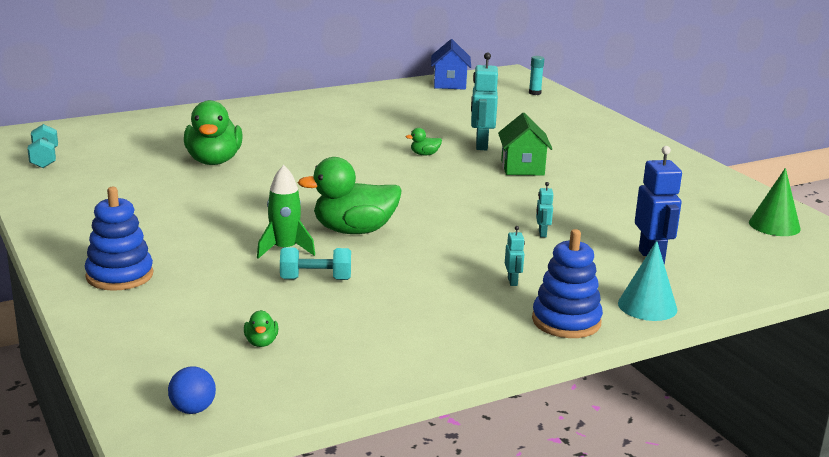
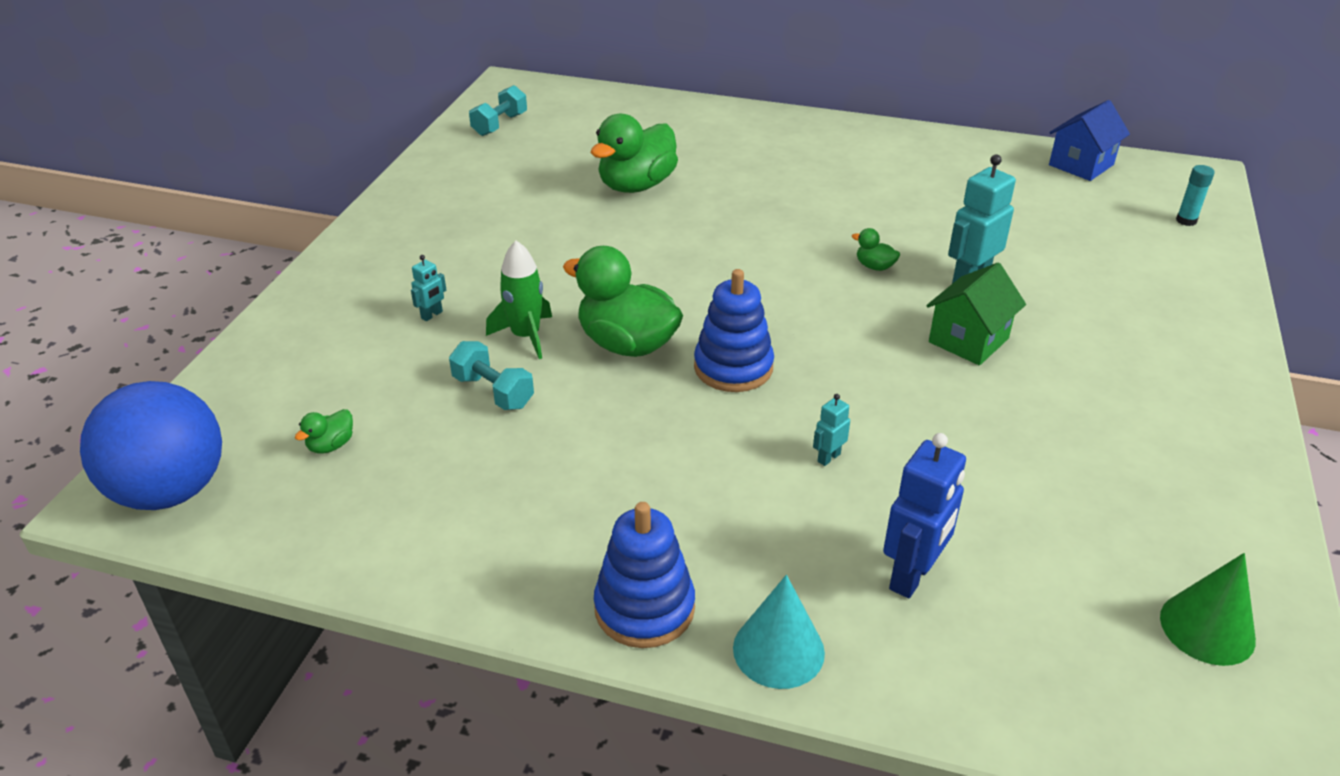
camera: 45 degrees right, 15 degrees up
blue stacking toy [85,187,153,291] -> blue stacking toy moved to [694,269,774,392]
blue ball [168,366,216,414] -> blue ball [80,381,222,510], size x2.40
turquoise robot [505,226,525,286] -> turquoise robot moved to [411,255,446,321]

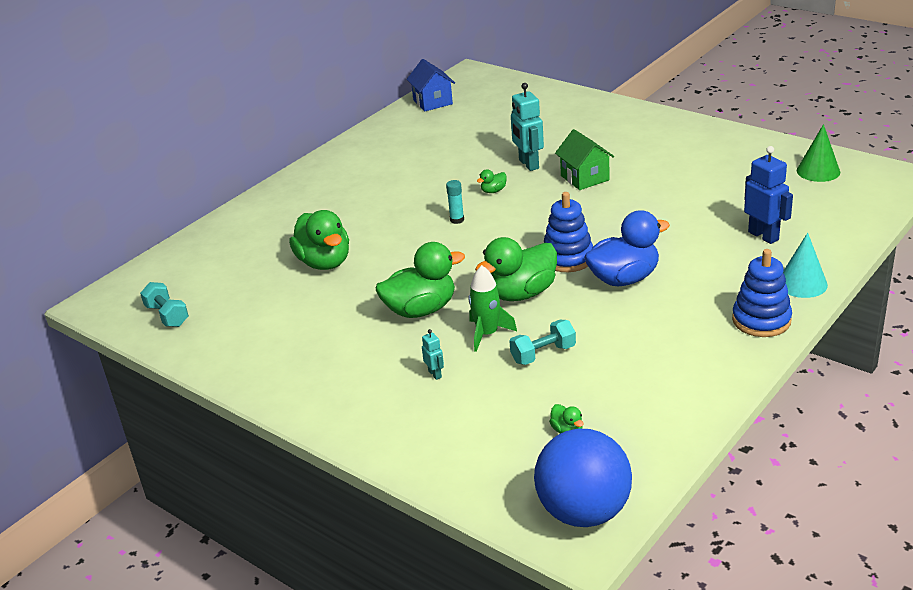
camera: 65 degrees left, 5 degrees down
turquoise robot [813,394,850,466] -> none
turquoise glue stick [1176,165,1215,226] -> turquoise glue stick moved to [446,180,464,224]
none -> green duck [376,242,465,318]
none -> blue duck [584,210,670,286]

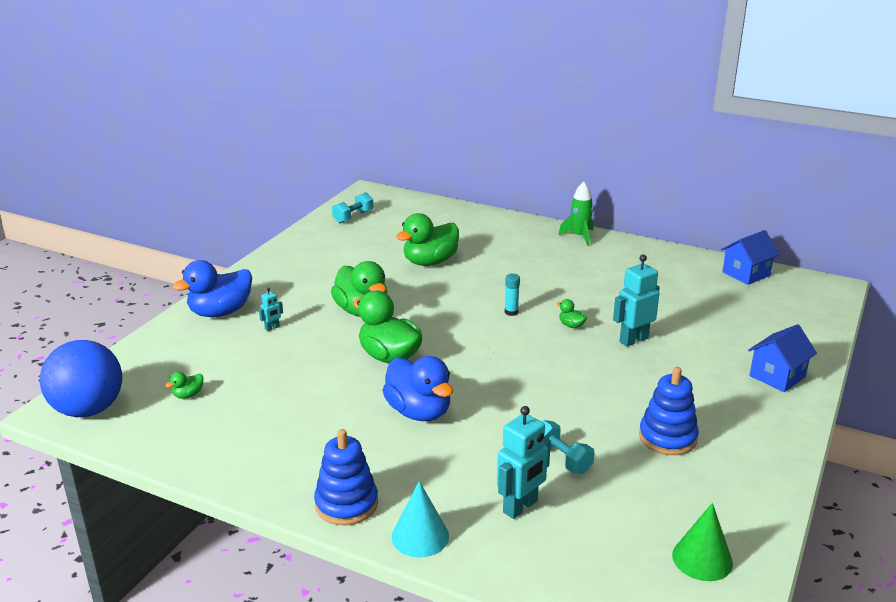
camera: 75 degrees right, 5 degrees down
green rocket [469,265,517,352] -> green rocket moved to [558,182,593,246]
turquoise dumbbell [509,320,576,365] -> turquoise dumbbell moved to [541,420,595,474]
blue stacking toy [544,192,593,272] -> blue stacking toy moved to [639,367,699,455]
green house [555,129,614,190] -> none
blue robot [744,146,793,244] -> turquoise robot [497,406,551,519]
none -> blue duck [173,260,252,317]
none -> blue house [748,324,817,392]

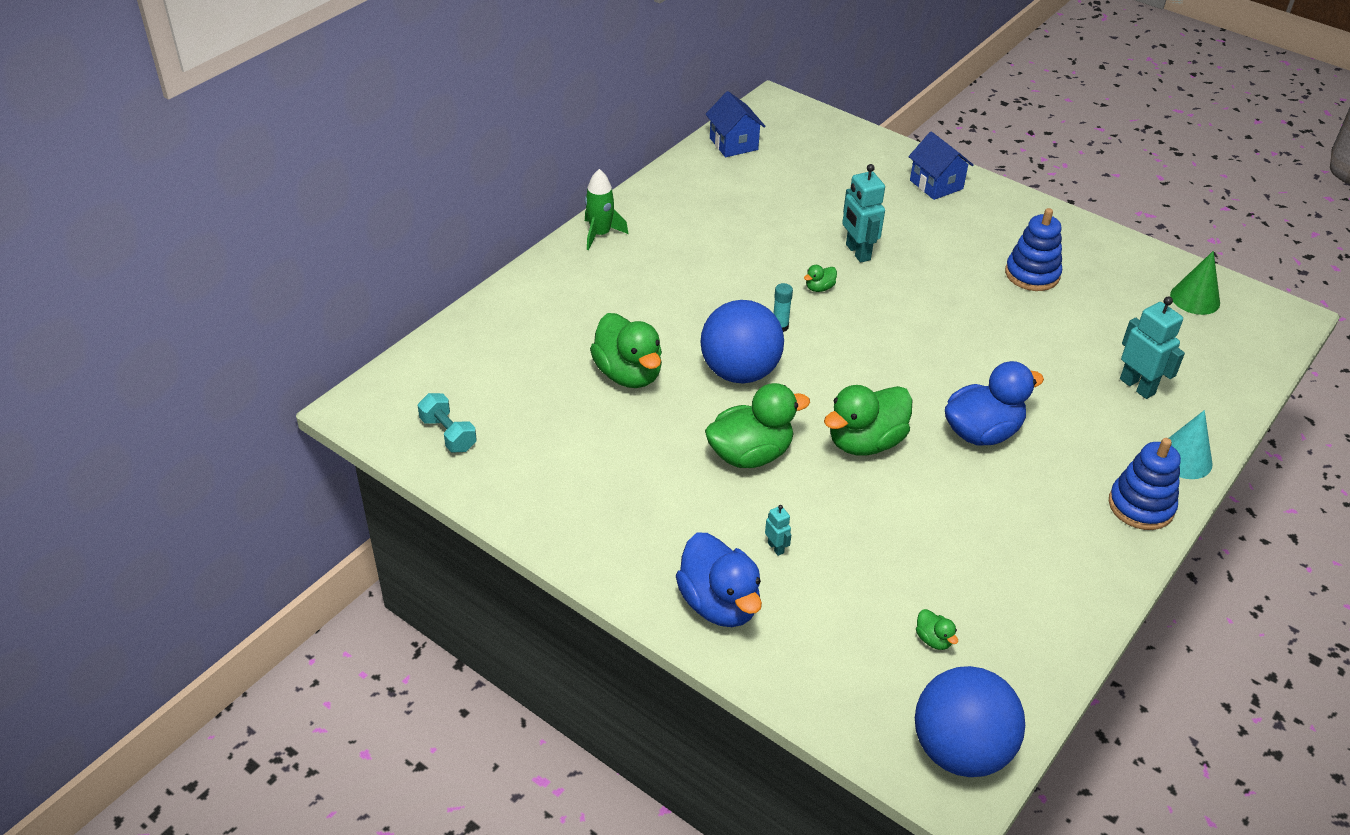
camera: 80 degrees left, 15 degrees up
turquoise dumbbell [541,420,595,474] -> none
none -> blue ball [700,300,784,383]

